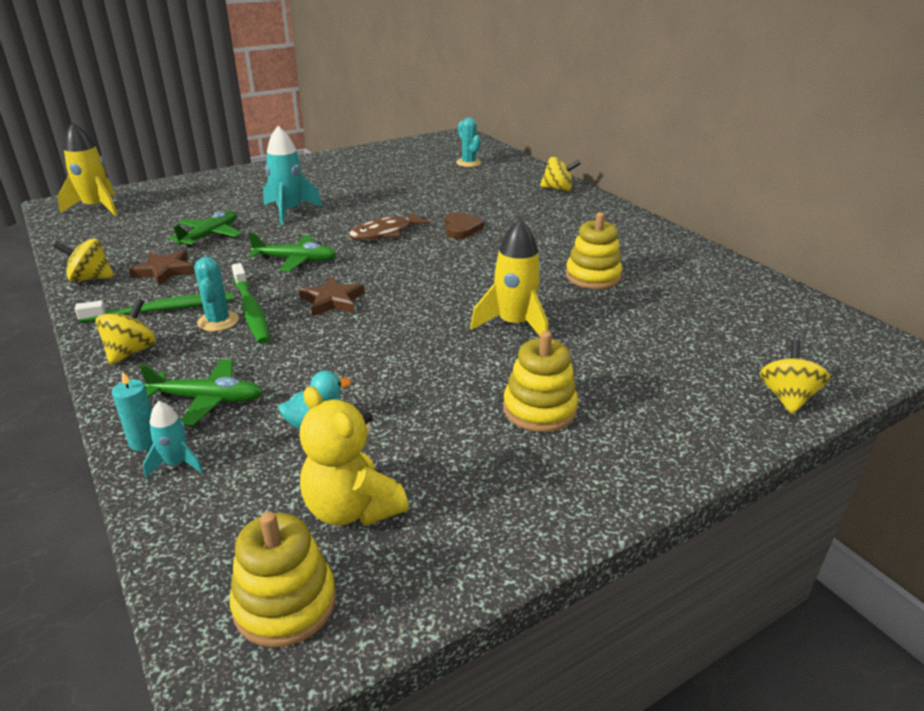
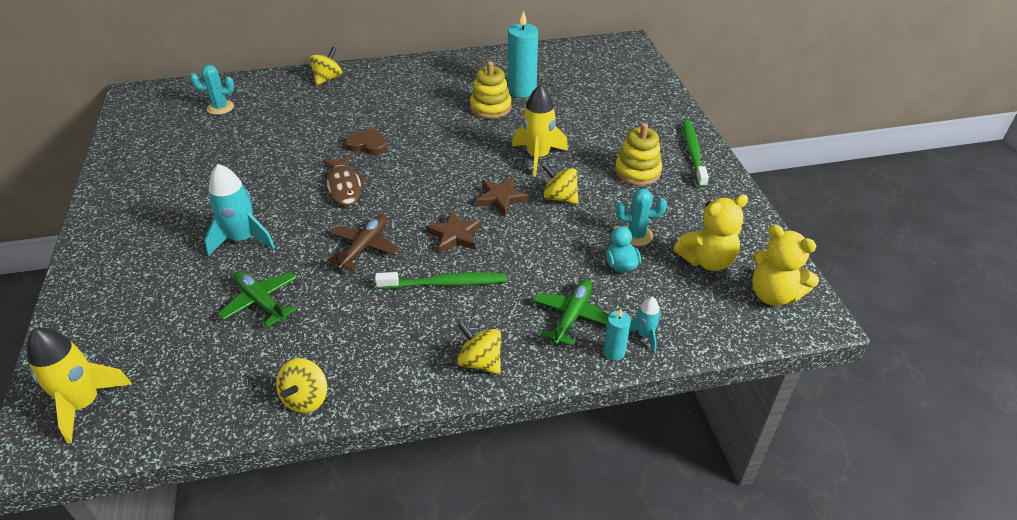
camera: 70 degrees left, 10 degrees up
green toothbrush [75,293,234,323] -> green toothbrush moved to [682,120,709,188]
brown star [129,250,195,286] -> brown star moved to [476,177,529,216]
turquoise cactus [194,257,239,331] -> turquoise cactus moved to [616,188,667,246]
yellow stacking toy [230,512,336,648] -> yellow teddy bear [752,225,819,306]
green plane [248,233,337,272] -> brown plane [327,215,400,271]
yellow spinning top [760,340,830,414] -> yellow spinning top moved to [542,164,579,204]
none -> turquoise candle [508,10,538,98]

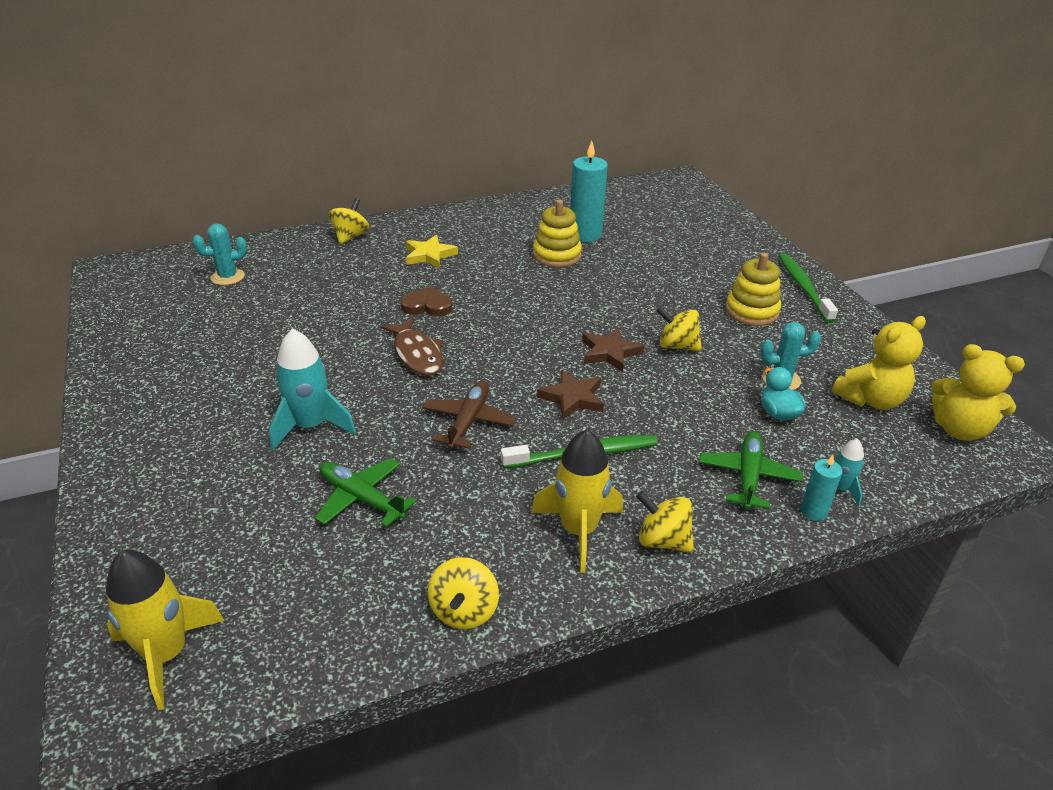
camera: 10 degrees left, 5 degrees down
yellow rocket [512,84,568,177] -> yellow rocket moved to [531,429,623,573]
none -> yellow star [406,235,458,269]

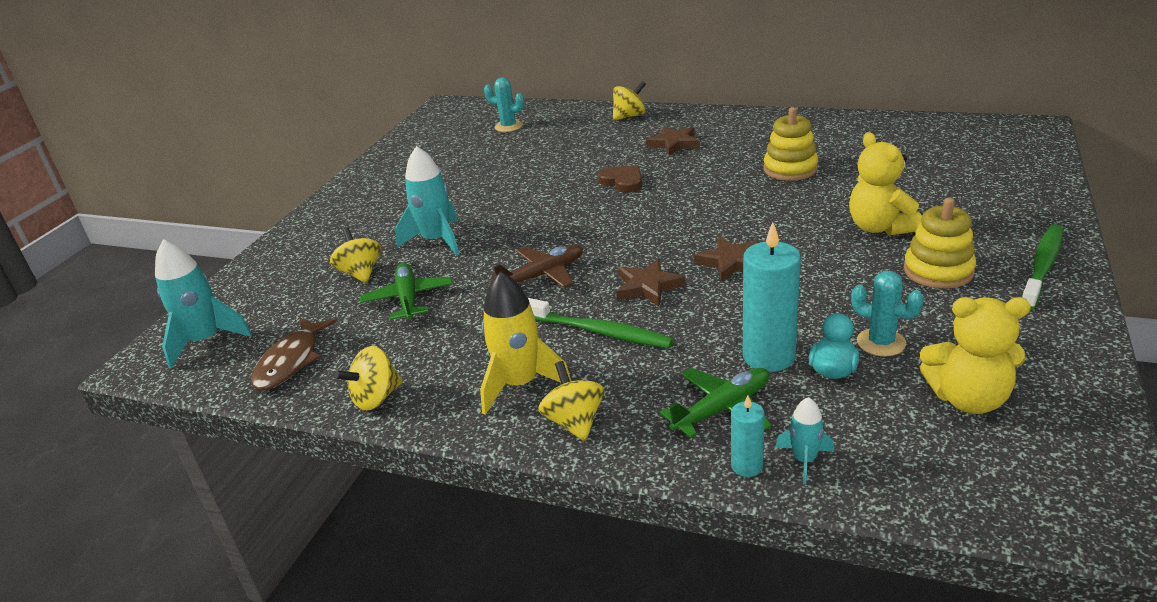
camera: 45 degrees right, 5 degrees down
yellow rocket [106,550,225,710] -> turquoise rocket [155,239,252,369]
brown fish [381,318,443,376] -> brown fish moved to [251,318,336,390]
yellow star [406,235,458,269] -> brown star [646,126,700,156]
turquoise candle [570,141,608,242] -> turquoise candle moved to [743,222,801,372]
yellow spinning top [657,307,702,351] -> yellow spinning top moved to [330,227,381,283]
yellow teddy bear [931,344,1025,441] -> yellow teddy bear moved to [849,132,922,236]

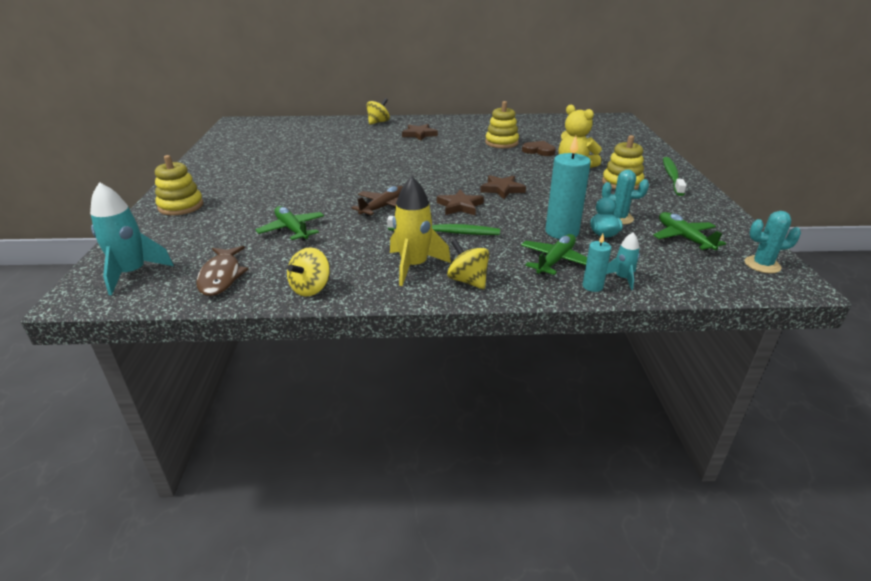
camera: 25 degrees left, 0 degrees up
yellow spinning top [330,227,381,283] -> none
turquoise rocket [395,146,460,256] -> none
turquoise cactus [484,77,524,132] -> turquoise cactus moved to [745,211,801,273]
brown heart [598,166,642,193] -> brown heart moved to [522,141,556,156]
yellow teddy bear [920,297,1031,414] -> green plane [653,212,726,251]
none -> yellow stacking toy [155,155,203,216]

